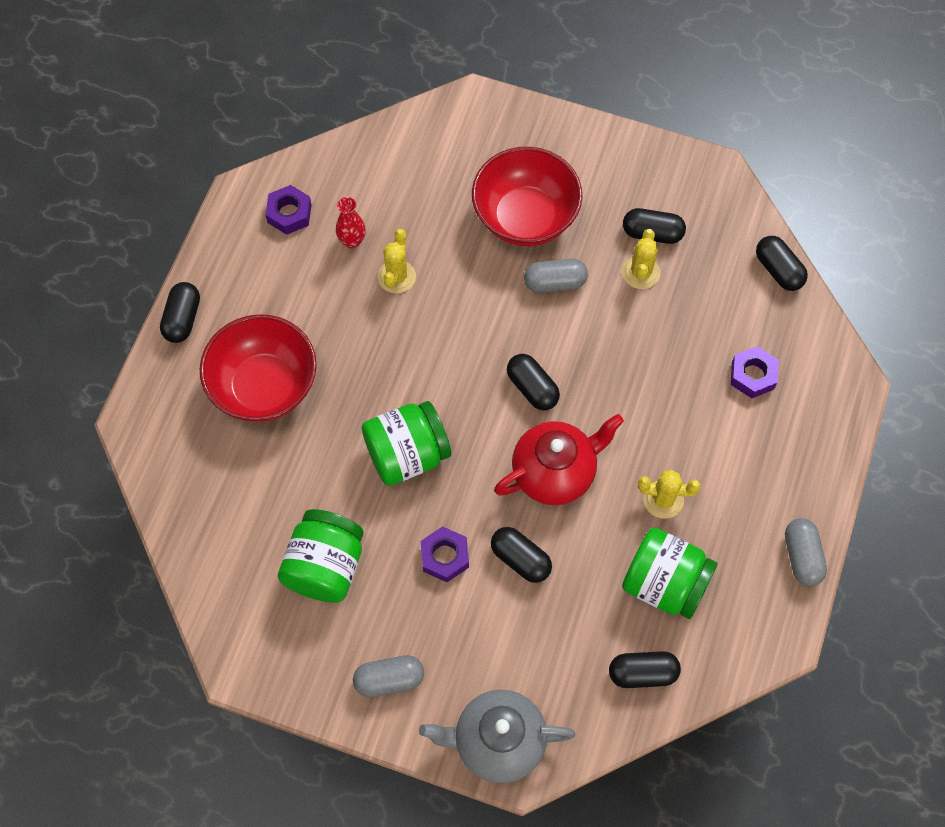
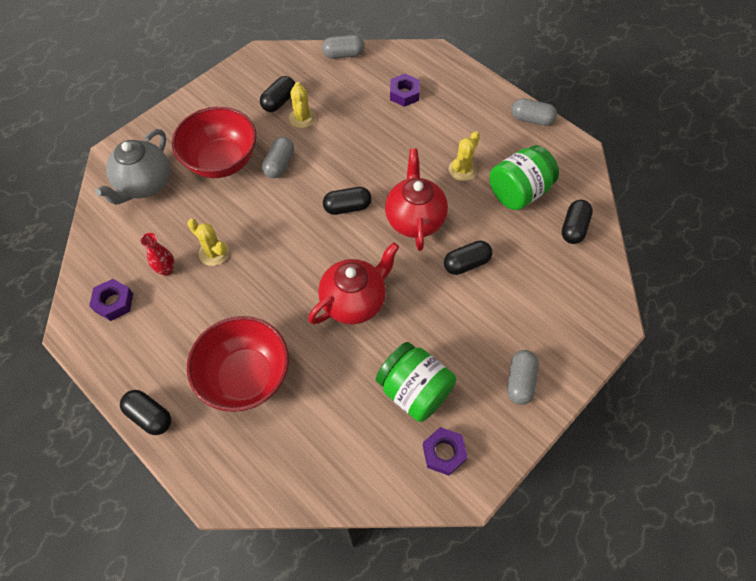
camera: 65 degrees left, 5 degrees down
green jar [362,401,451,486] -> red teapot [308,242,399,324]
grey teapot [419,690,575,783] -> grey teapot moved to [95,129,170,205]
purple nut [421,526,469,582] -> purple nut moved to [423,427,468,476]
yellow cactus [622,229,660,289] -> yellow cactus turned 45 degrees clockwise [289,82,316,128]
black capsule [756,236,808,291] -> grey capsule [322,35,365,59]

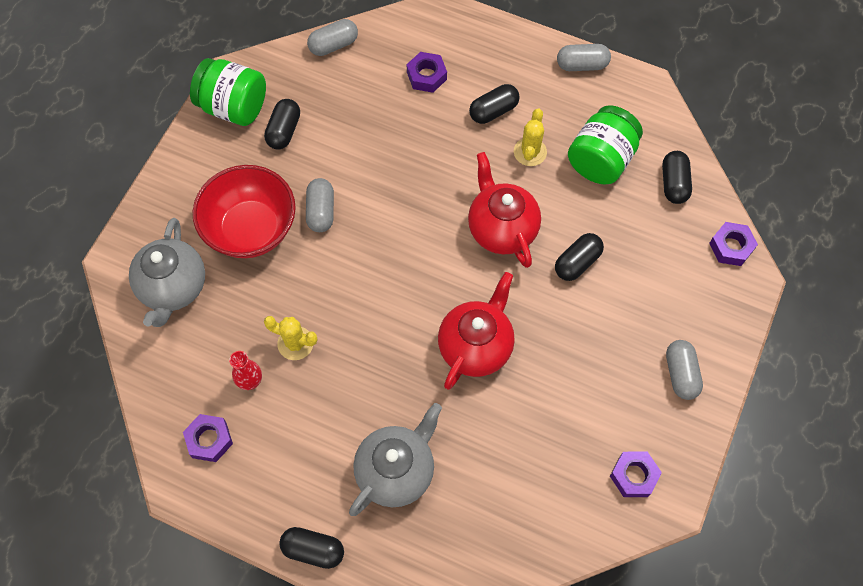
camera: 20 degrees left, 5 degrees up
red bowl [187,316,289,412] -> grey teapot [349,403,442,516]
yellow cactus [289,82,316,128] -> none
black capsule [323,187,372,215] -> black capsule moved to [469,84,520,124]
green jar [376,342,456,422] -> green jar moved to [190,58,266,126]
none -> purple nut [709,222,758,266]

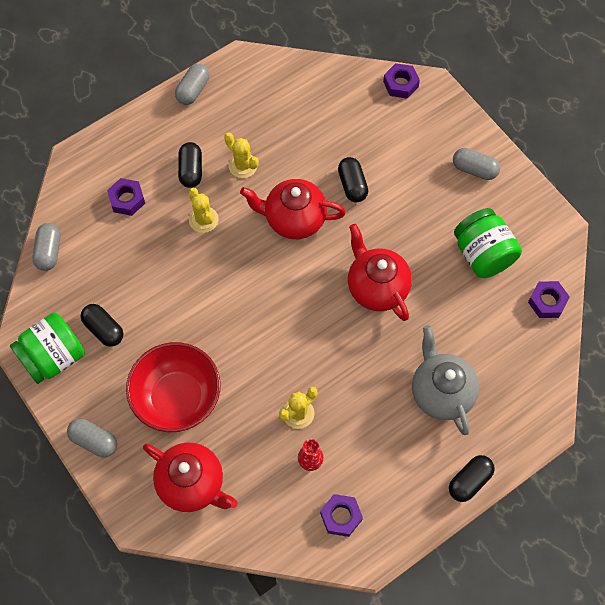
camera: 60 degrees left, 0 degrees up
grey teapot [129,218,205,327] -> red teapot [143,443,238,512]
grey capsule [306,178,334,232] -> grey capsule moved to [67,418,117,457]
green jar [568,105,643,184] -> green jar moved to [454,208,522,278]
purple nut [610,452,662,497] -> purple nut moved to [528,281,570,318]
black capsule [662,151,692,204] -> none
none -> yellow cactus [189,188,219,233]

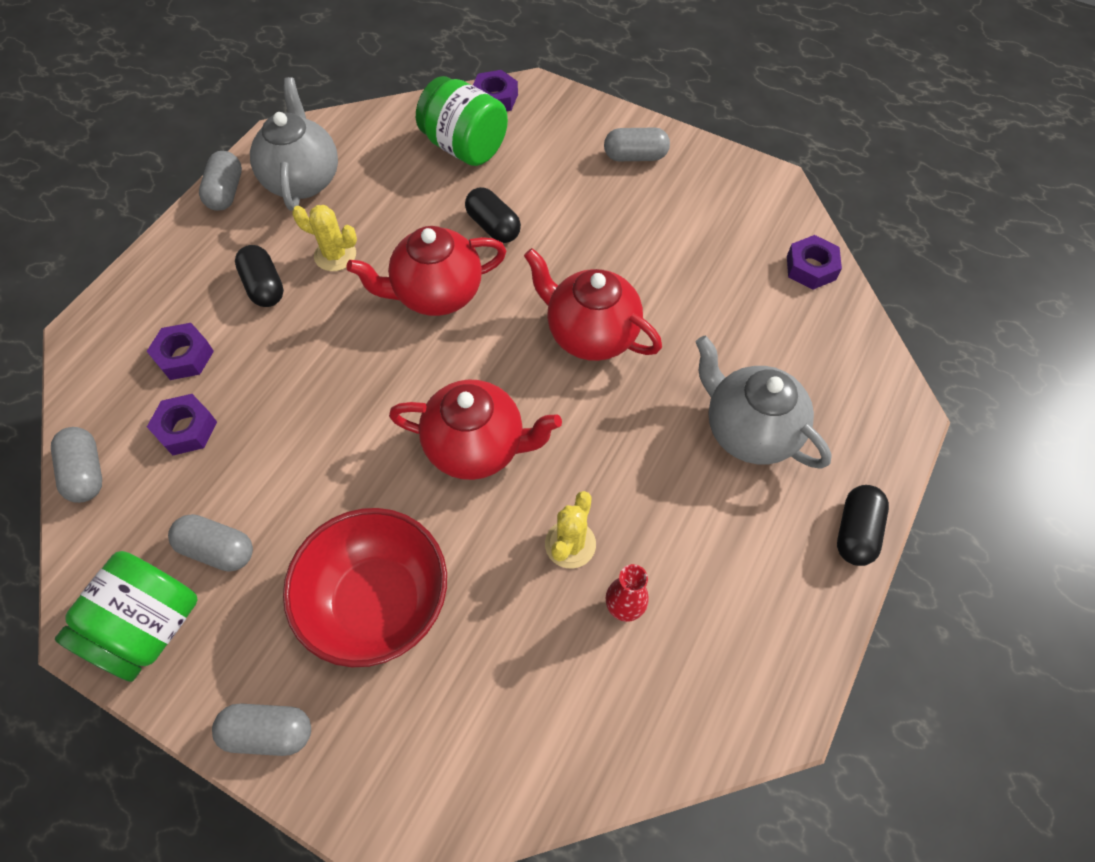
camera: 25 degrees left, 5 degrees down
black capsule [81,304,123,347] -> grey capsule [168,514,253,572]
red teapot [143,443,238,512] -> red teapot moved to [389,380,562,480]
yellow cactus [189,188,219,233] -> none
purple nut [320,494,363,537] -> purple nut moved to [147,394,217,455]
green jar [454,208,522,278] -> green jar moved to [416,76,508,166]
none -> grey teapot [250,77,338,211]

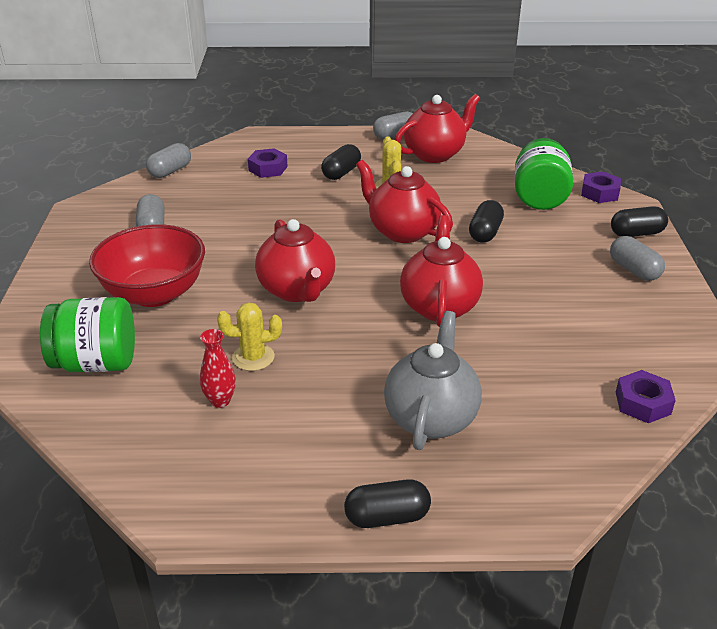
camera: 60 degrees right, 25 degrees down
green jar [55,551,197,682] -> green jar moved to [40,297,135,372]
purple nut [147,394,217,455] -> none
grey capsule [212,704,311,756] -> none
grey teapot [250,77,338,211] -> red teapot [395,94,480,163]
none -> black capsule [611,206,668,237]

